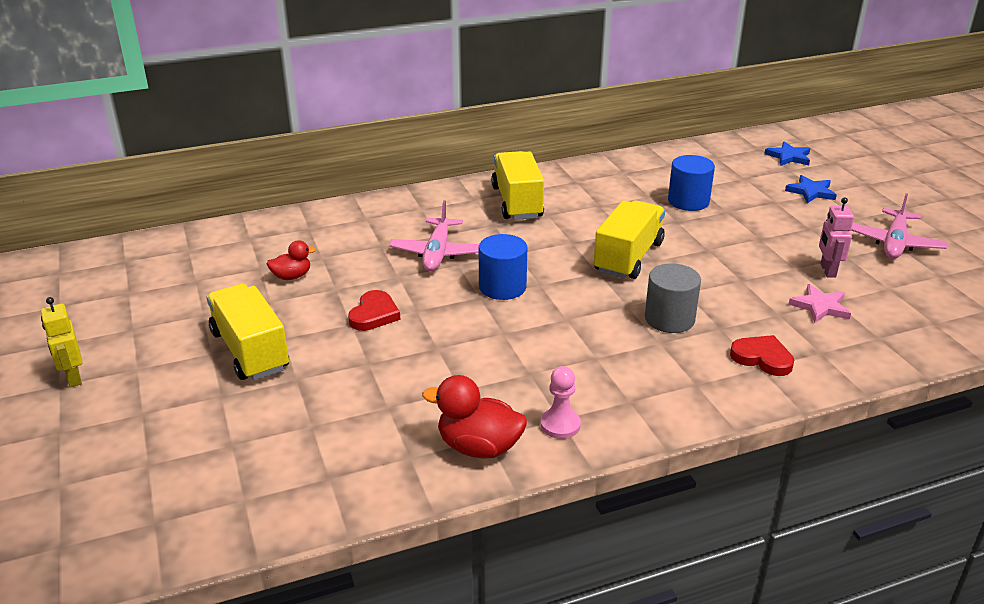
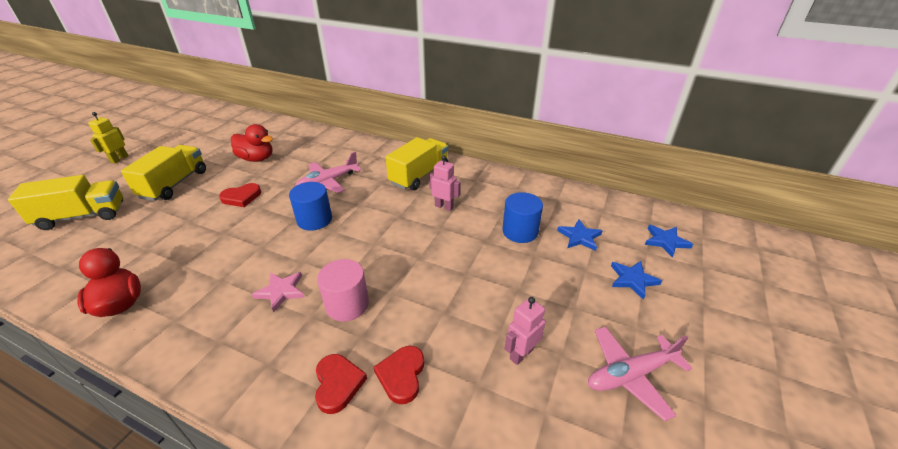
camera: 45 degrees right, 5 degrees up
red duck [267,240,316,280] -> red duck [231,124,273,162], size x1.66
pink pawn [540,366,581,439] -> none
yellow truck [594,200,665,279] -> yellow truck moved to [8,175,123,230]
grey cylinder [645,263,701,333] -> pink cylinder [317,259,369,321]
pink star [788,284,851,323] -> pink star moved to [251,272,305,313]
none -> red heart [374,346,424,404]
none -> pink robot [429,155,461,211]
none -> blue star [557,219,602,251]

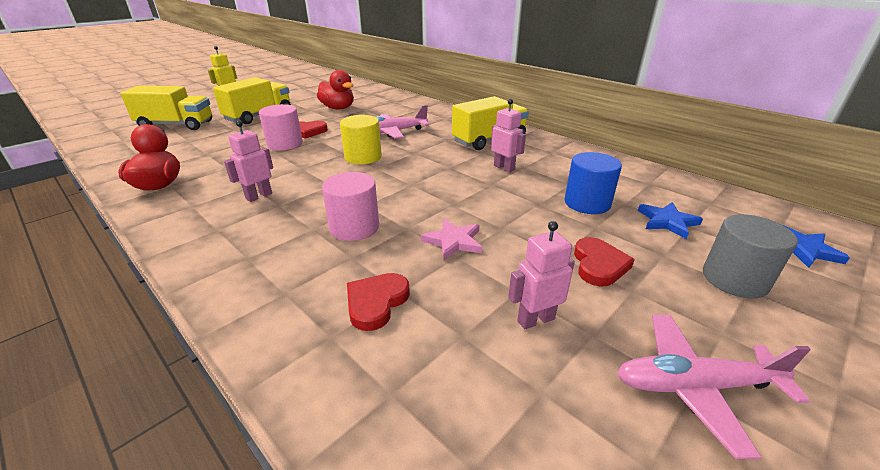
camera: 20 degrees right, 5 degrees down
pink star [251,272,305,313] -> pink star moved to [421,218,482,261]
blue cylinder [289,182,332,231] -> yellow cylinder [340,115,382,164]
red heart [315,354,367,414] -> red heart moved to [574,237,635,287]
blue star [611,261,662,300] -> grey cylinder [703,214,798,298]
none -> pink robot [224,120,273,202]
none -> pink cylinder [259,104,303,151]

